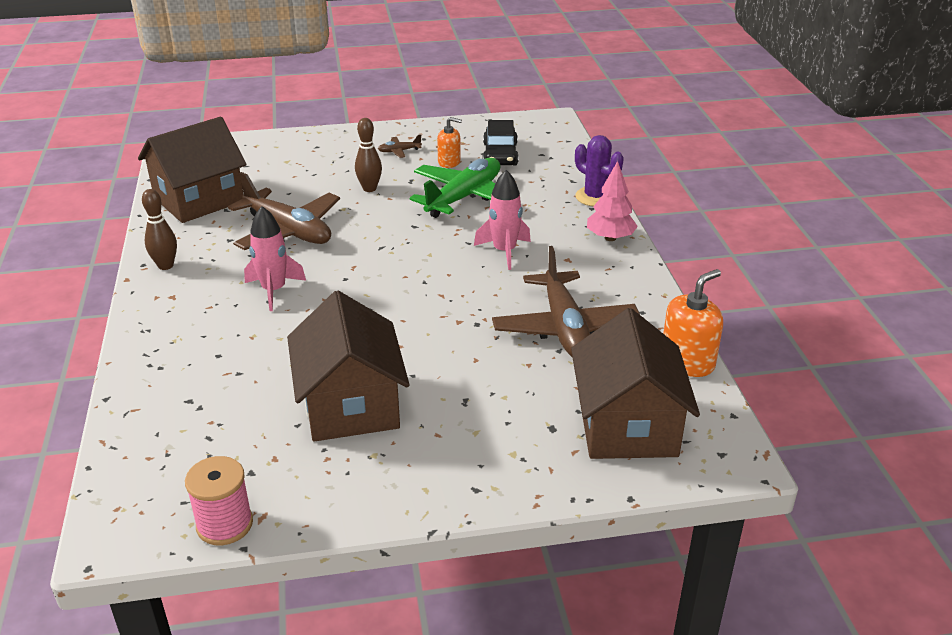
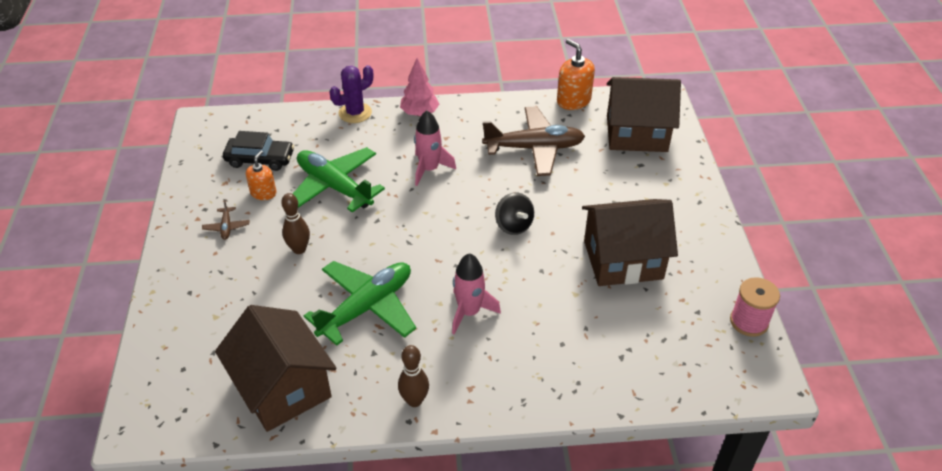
camera: 85 degrees left, 10 degrees up
brown plane [228,172,340,250] -> green plane [304,261,416,346]
none -> black spinning top [495,193,534,235]

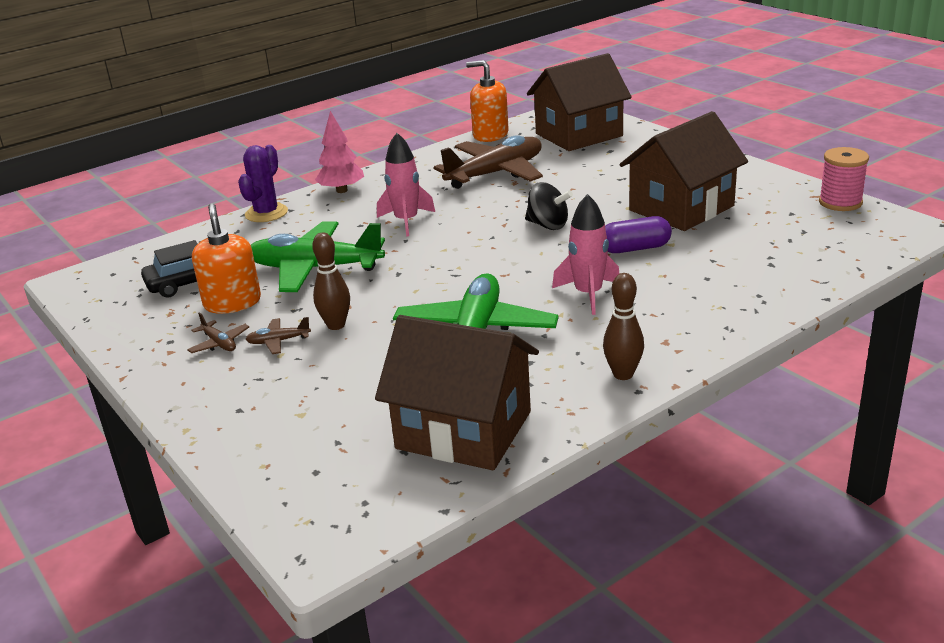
camera: 30 degrees left, 15 degrees down
orange soap dispenser [246,151,276,200] -> orange soap dispenser [192,203,261,314], size x1.55
none -> brown plane [245,317,311,354]
none -> purple capsule [605,216,672,253]

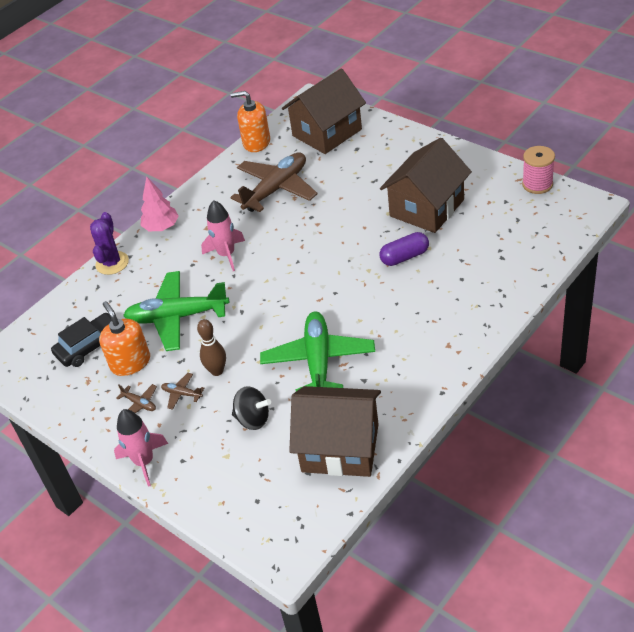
camera: 10 degrees left, 15 degrees up
brown plane [245,317,311,354] -> brown plane turned 45 degrees clockwise [161,373,204,410]
black spinning top [525,182,573,230] -> black spinning top moved to [232,386,271,430]
pink rocket [552,194,619,315] -> pink rocket moved to [114,409,168,487]
brown bowling pin [603,273,644,380] -> none

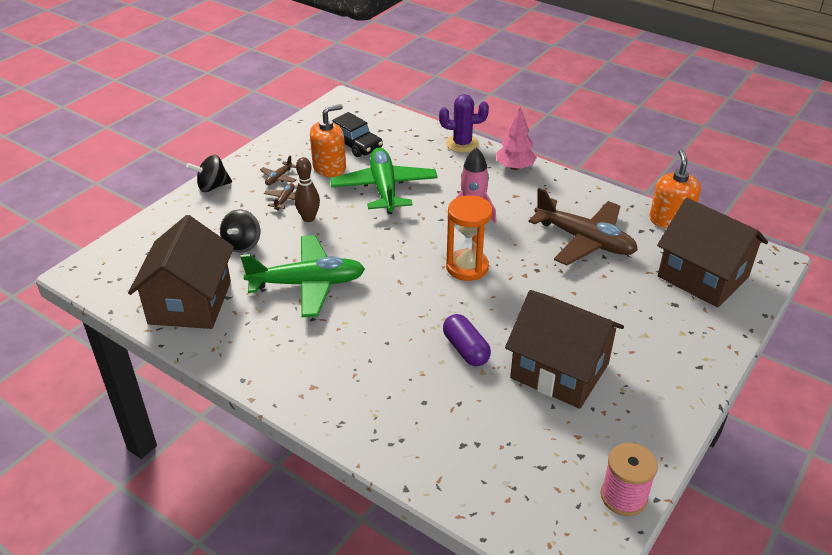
camera: 80 degrees right, 5 degrees down
pink rocket [114,409,168,487] -> black spinning top [186,155,232,192]
none -> orange hourglass [446,195,493,281]

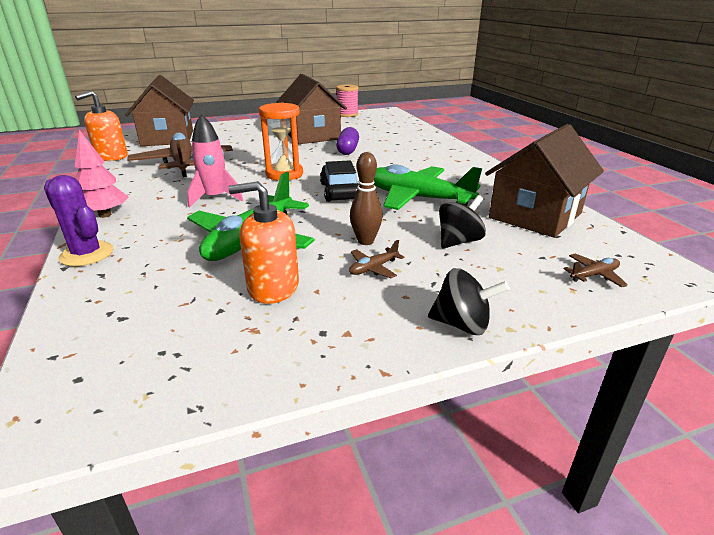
camera: 145 degrees left, 10 degrees down
brown plane [260,155,297,185] -> brown plane moved to [563,253,628,287]
black car [332,112,383,157] -> black car moved to [320,160,358,202]

